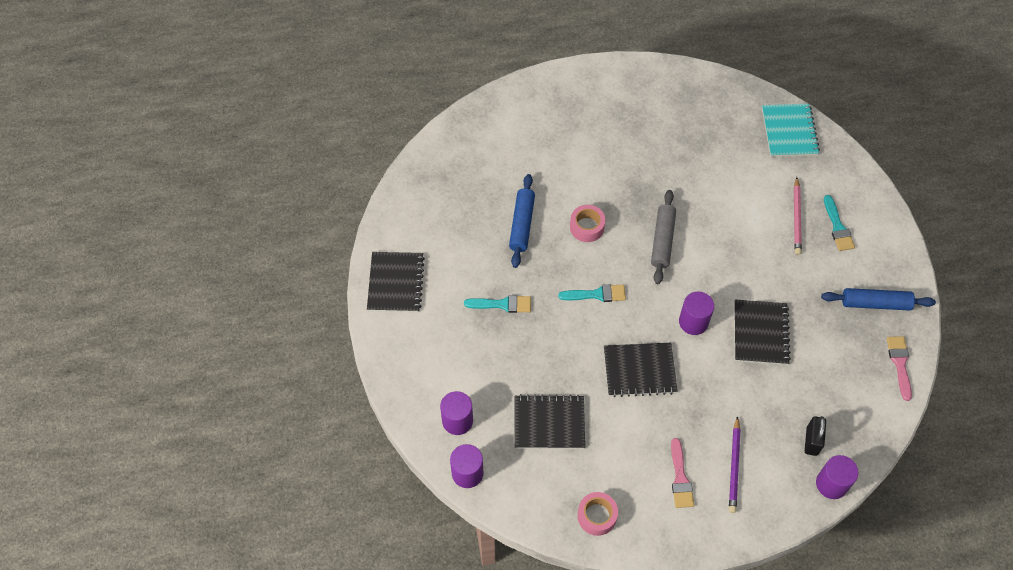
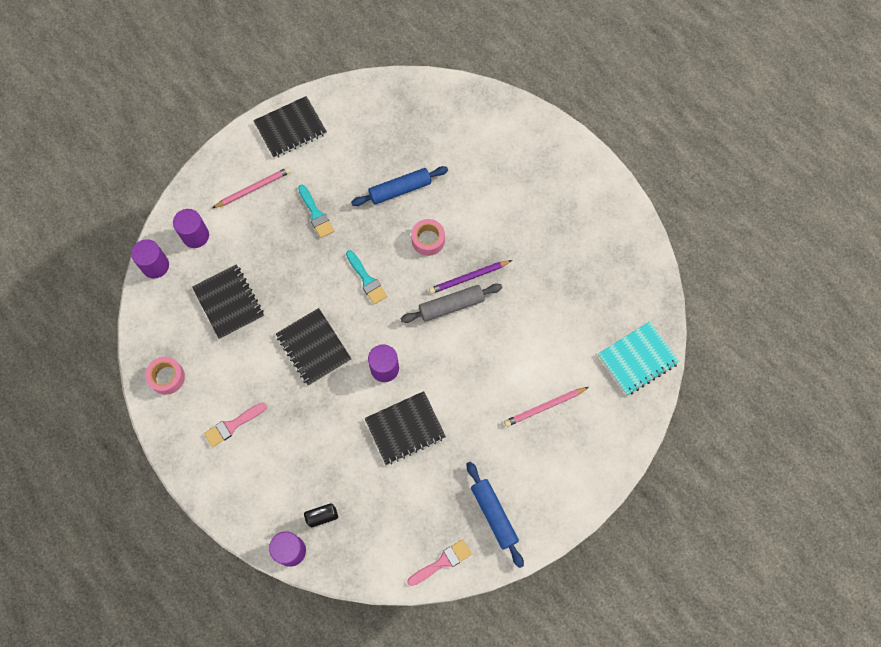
camera: 60 degrees right, 10 degrees up
purple pencil [729,416,741,513] -> purple pencil moved to [429,260,512,294]
turquoise brush [824,195,855,251] -> none
none -> pink pencil [213,167,291,208]

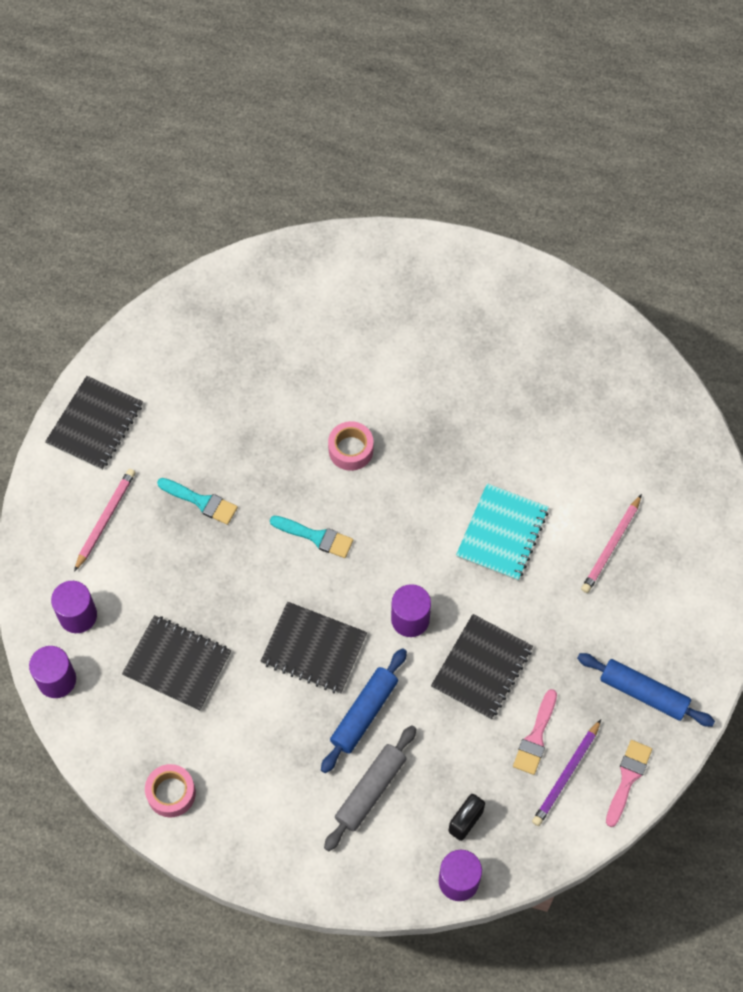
camera: 35 degrees left, 5 degrees down
pink brush [204,402,267,447] -> pink brush moved to [513,689,557,775]
blue rolling pin [351,166,448,206] -> blue rolling pin moved to [321,648,407,773]
grey rolling pin [400,284,502,323] -> grey rolling pin moved to [324,725,416,851]
purple pencil [429,260,512,294] -> purple pencil moved to [532,719,601,826]
turquoise notebook [598,321,680,395] -> turquoise notebook moved to [456,483,549,581]

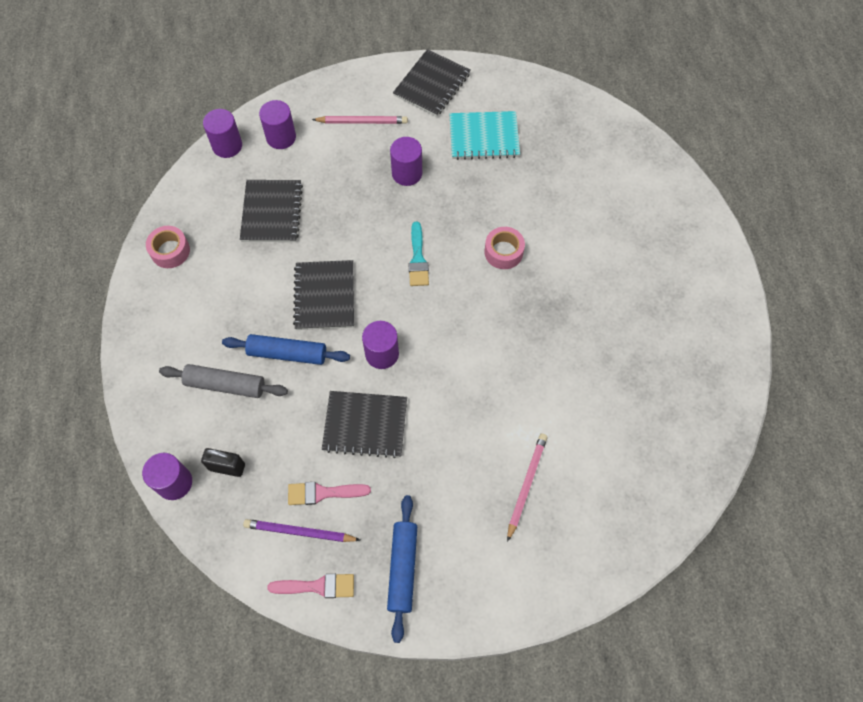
camera: 65 degrees right, 0 degrees up
black notebook [45,376,143,470] -> black notebook turned 60 degrees counterclockwise [393,49,471,117]
turquoise brush [157,478,238,525] -> purple cylinder [390,137,422,186]
turquoise notebook [456,483,549,581] -> turquoise notebook moved to [449,111,520,160]
pink pencil [581,494,642,593] -> pink pencil turned 105 degrees clockwise [507,434,548,542]

